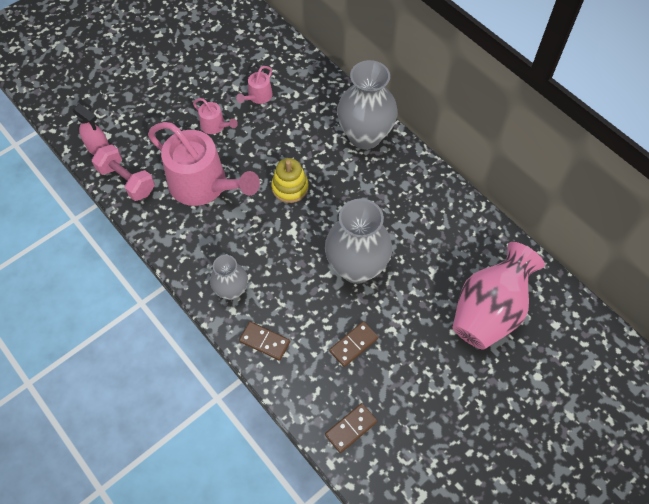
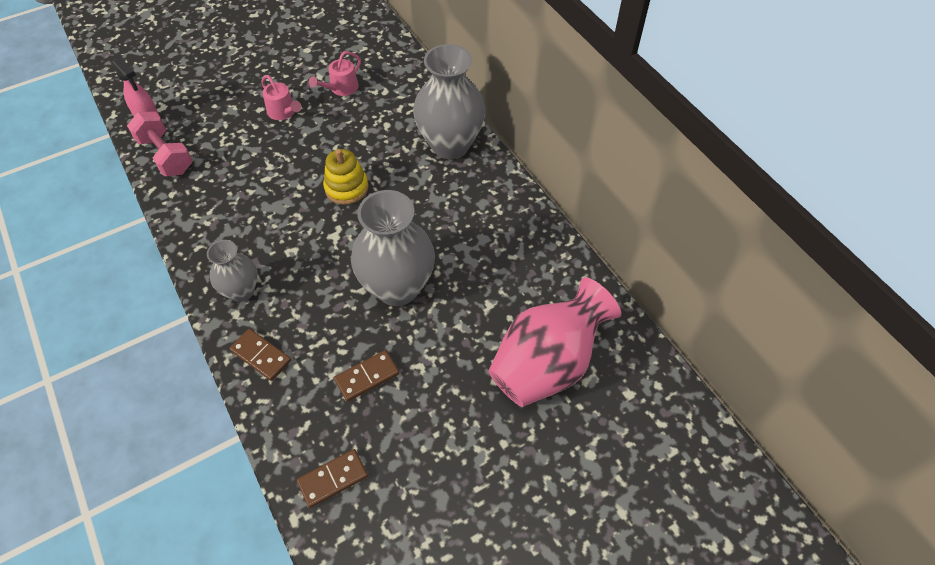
camera: 10 degrees right, 5 degrees down
pink watering can [148,122,260,206] -> none

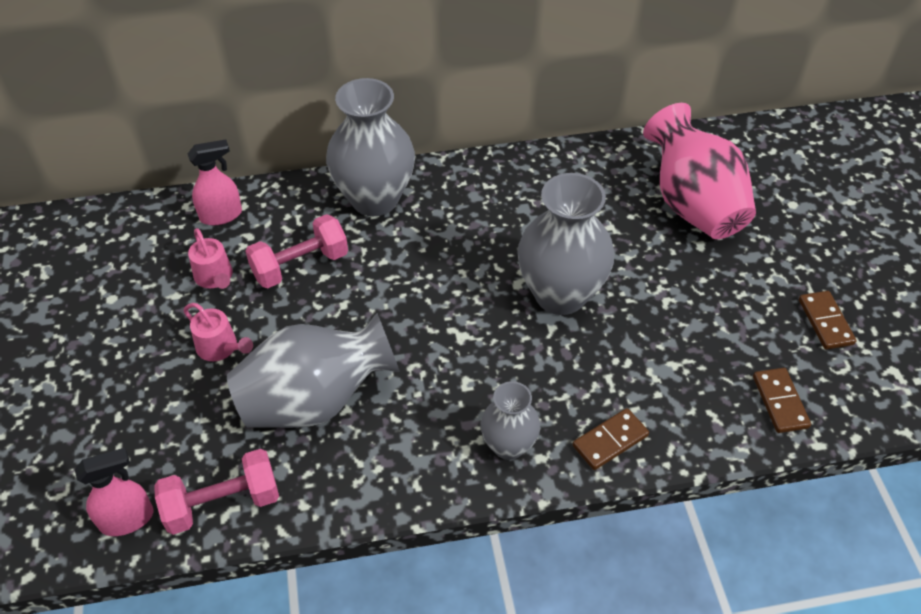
camera: 70 degrees left, 5 degrees down
pink watering can [261,75,301,120] -> pink watering can turned 60 degrees clockwise [184,303,253,361]
yellow stacking toy [323,149,368,205] -> none
brown domino [334,350,399,402] -> brown domino moved to [799,291,856,349]
none -> pink spray bottle [188,140,242,225]
none -> grey vase [227,313,400,428]
none -> pink dumbbell [246,214,348,288]

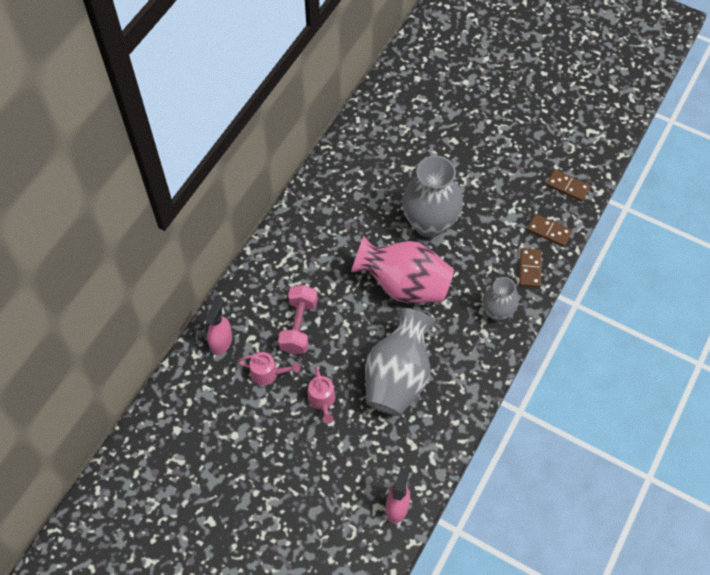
camera: 50 degrees left, 10 degrees up
pink dumbbell [154,449,279,535] -> none
pink watering can [184,303,253,361] -> pink watering can turned 90 degrees clockwise [308,366,335,424]
grey vase [326,78,415,216] -> none
pink vase [643,103,756,239] -> pink vase moved to [351,236,454,303]
brown domino [799,291,856,349] -> brown domino moved to [527,214,572,247]

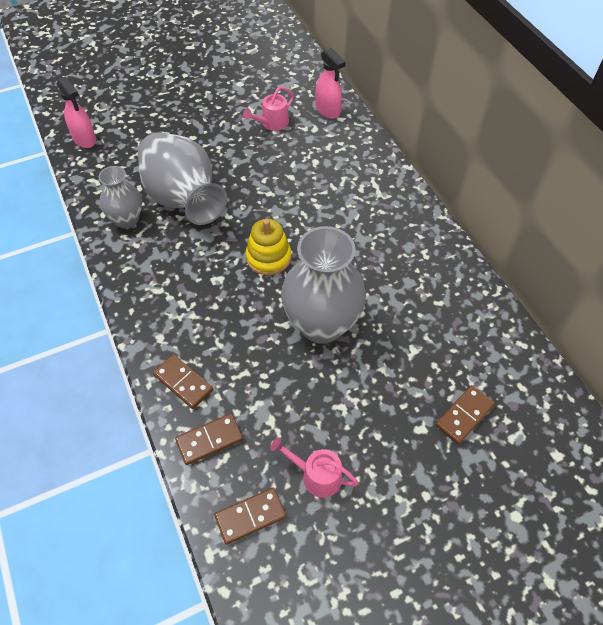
camera: 125 degrees right, 5 degrees down
pink dumbbell [278,285,318,354] -> none
pink watering can [308,366,335,424] -> pink watering can moved to [270,437,359,498]
pink vase [351,236,454,303] -> yellow stacking toy [246,219,291,275]
grey vase [483,277,518,321] -> grey vase moved to [98,166,142,229]
none -> brown domino [435,385,495,444]

